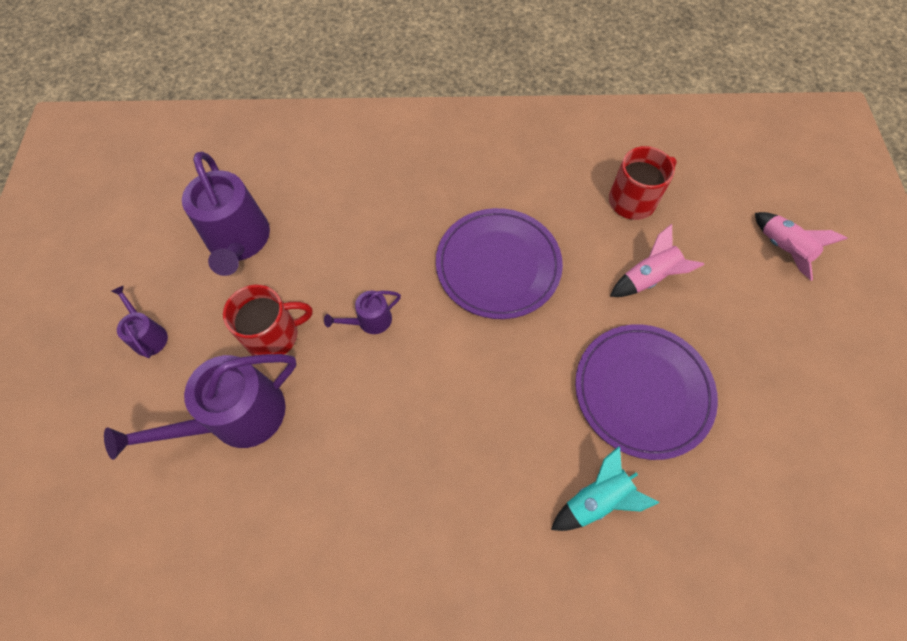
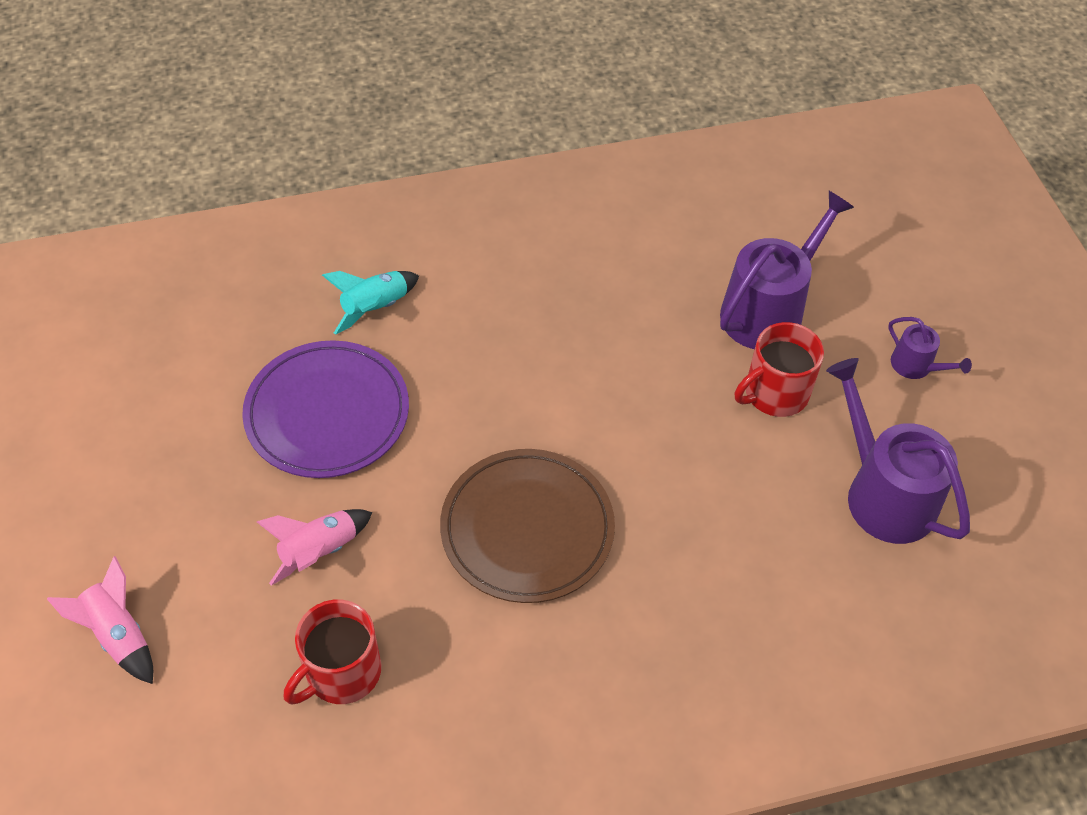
camera: 165 degrees right, 10 degrees down
purple watering can [324,291,401,334] -> none
purple plate [436,208,563,319] -> brown plate [440,449,615,603]

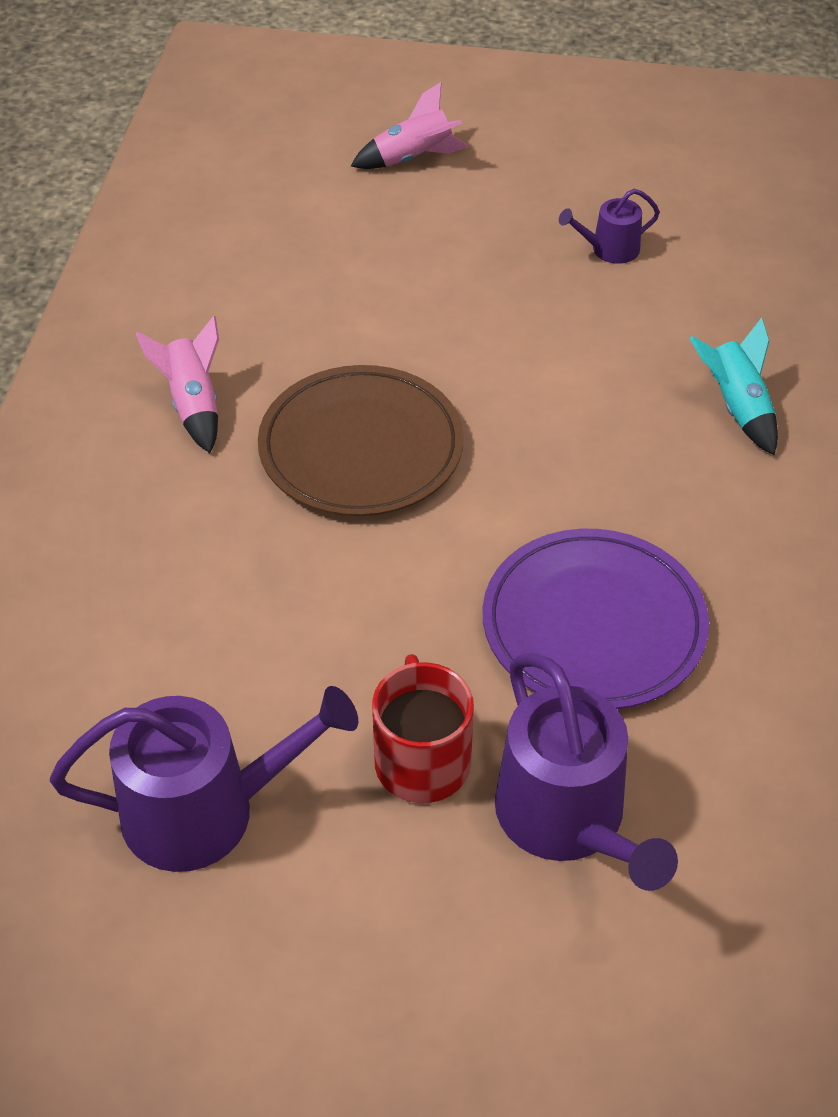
camera: 115 degrees right, 5 degrees down
purple plate [242,340,409,478] -> purple plate moved to [483,529,709,709]
pink rocket [257,509,372,586] -> pink rocket moved to [136,316,219,453]
red mug [284,599,381,704] -> none
purple watering can [888,317,972,379] -> purple watering can moved to [559,189,660,264]

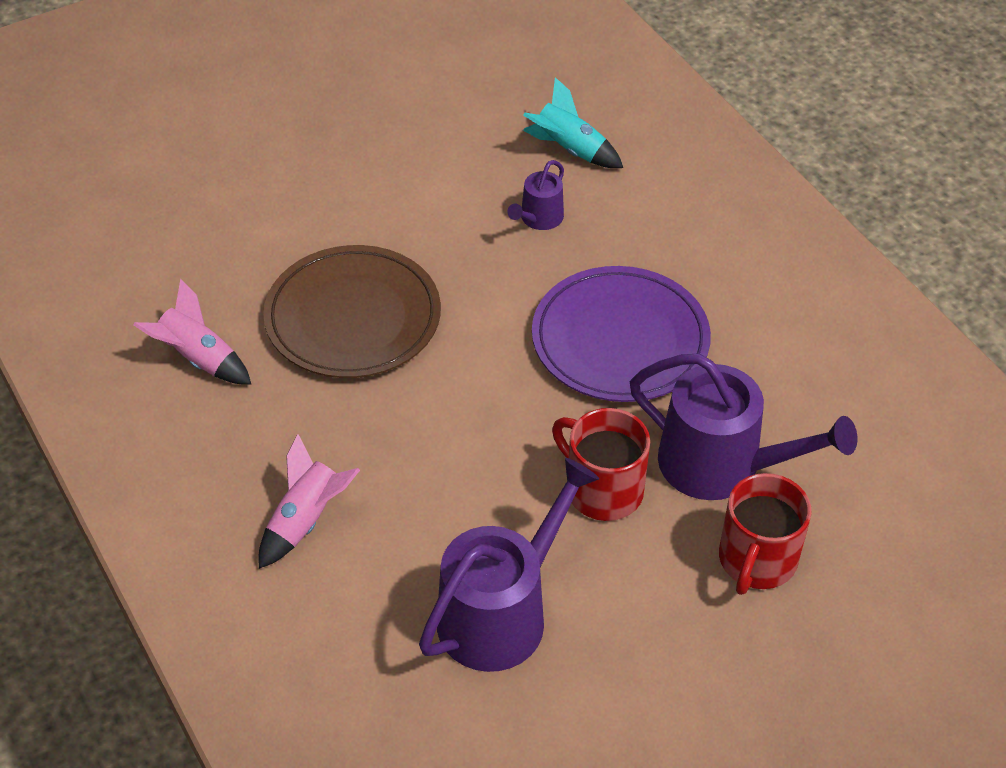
camera: 40 degrees left, 0 degrees up
pink rocket [351,82,468,169] -> pink rocket moved to [258,434,360,569]
purple watering can [559,189,660,264] -> purple watering can moved to [508,160,564,230]
none -> red mug [719,473,812,595]

